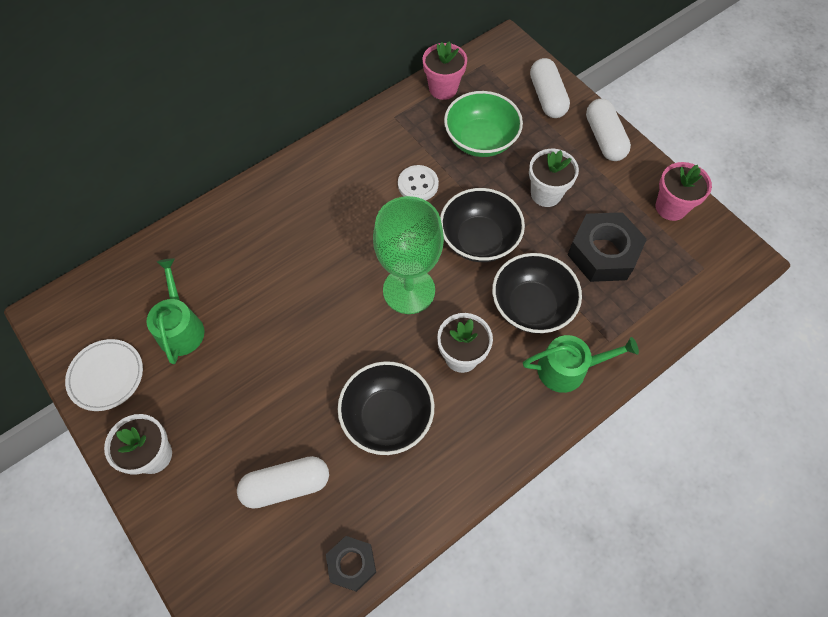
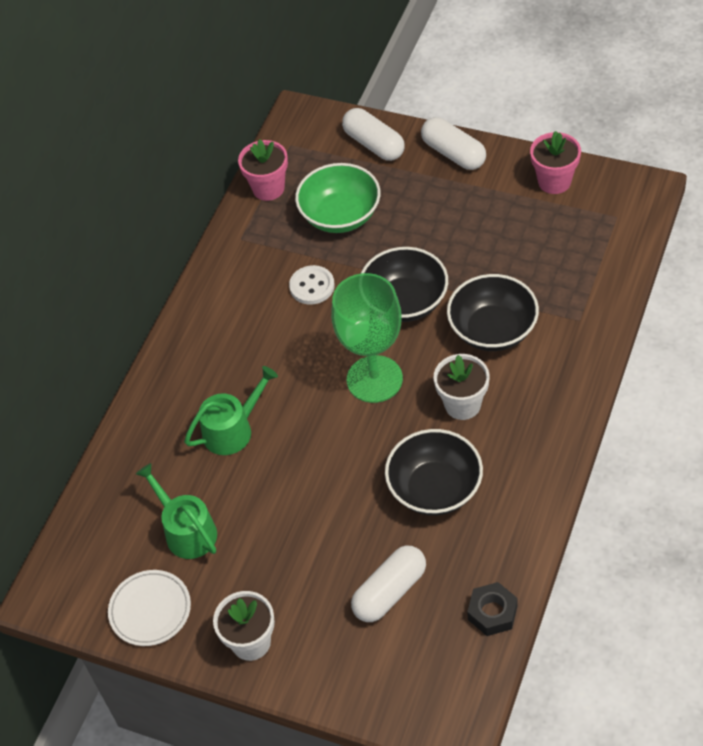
camera: 25 degrees left, 10 degrees down
green watering can [523,335,639,393] -> green watering can moved to [184,366,278,455]
white flower pot [529,149,579,207] -> none
black nut [567,212,647,282] -> none

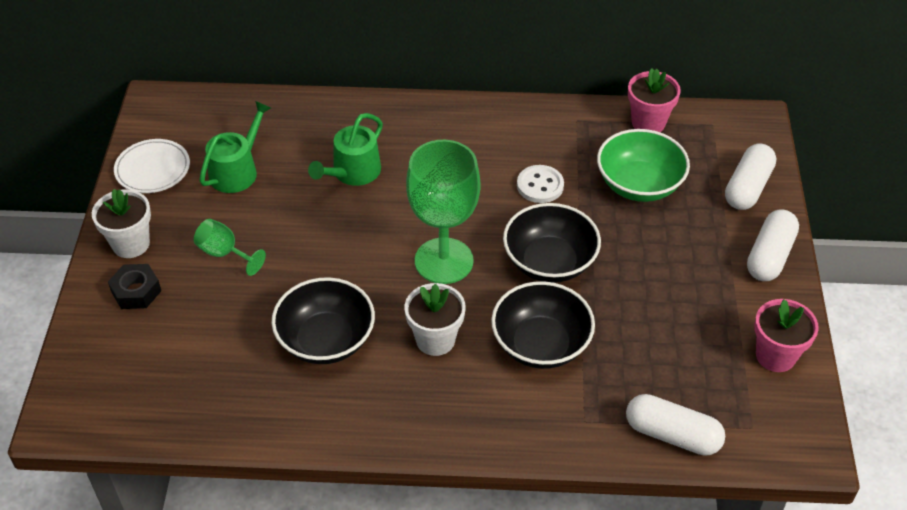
camera: 65 degrees right, 5 degrees down
green watering can [184,366,278,455] -> green watering can turned 90 degrees clockwise [308,113,383,186]
white capsule [351,545,426,622] -> white capsule moved to [626,394,725,456]
black nut [467,582,518,636] -> black nut moved to [108,264,161,309]
none -> green goblet [194,219,266,276]

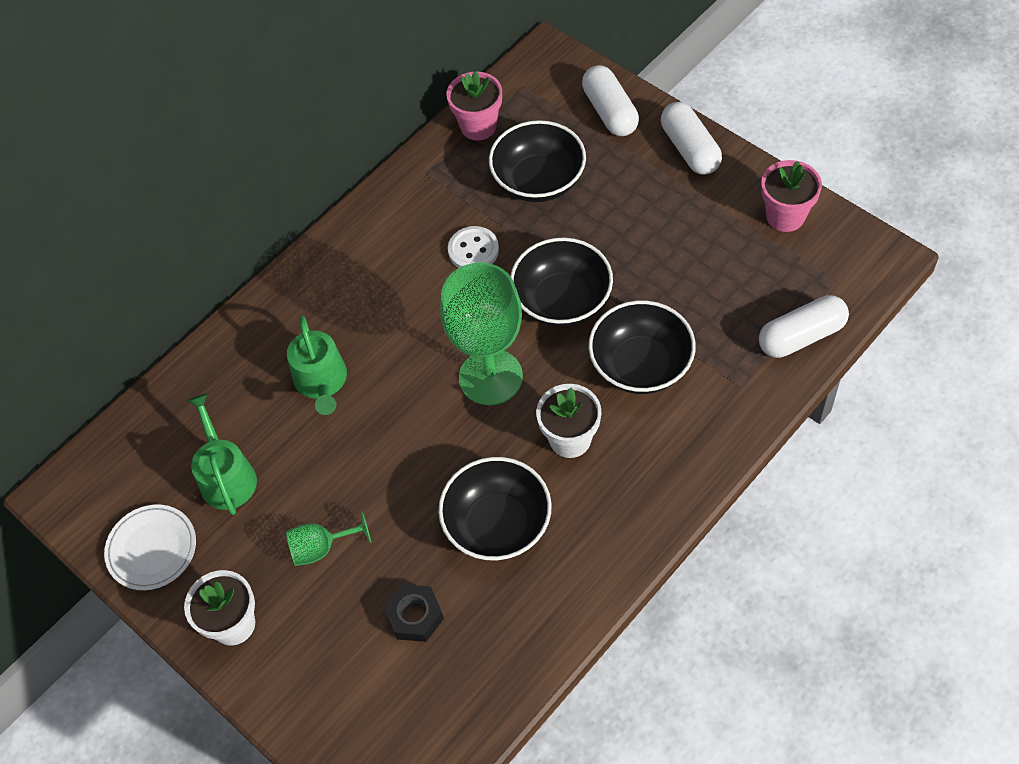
camera: 45 degrees left, 10 degrees up
black nut [108,264,161,309] -> black nut moved to [384,584,444,642]
green bowl [597,129,690,202] -> black bowl [489,120,586,202]

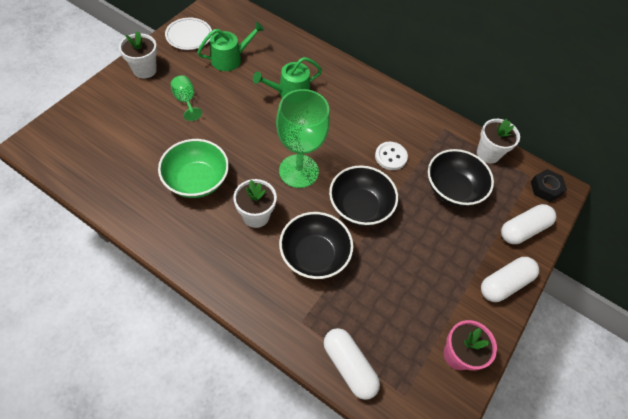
camera: 70 degrees right, 0 degrees up
black nut [384,584,444,642] -> black nut moved to [531,169,567,202]
black bowl [438,457,552,561] -> green bowl [158,139,229,198]
pink flower pot [446,71,502,140] -> white flower pot [477,119,520,163]

